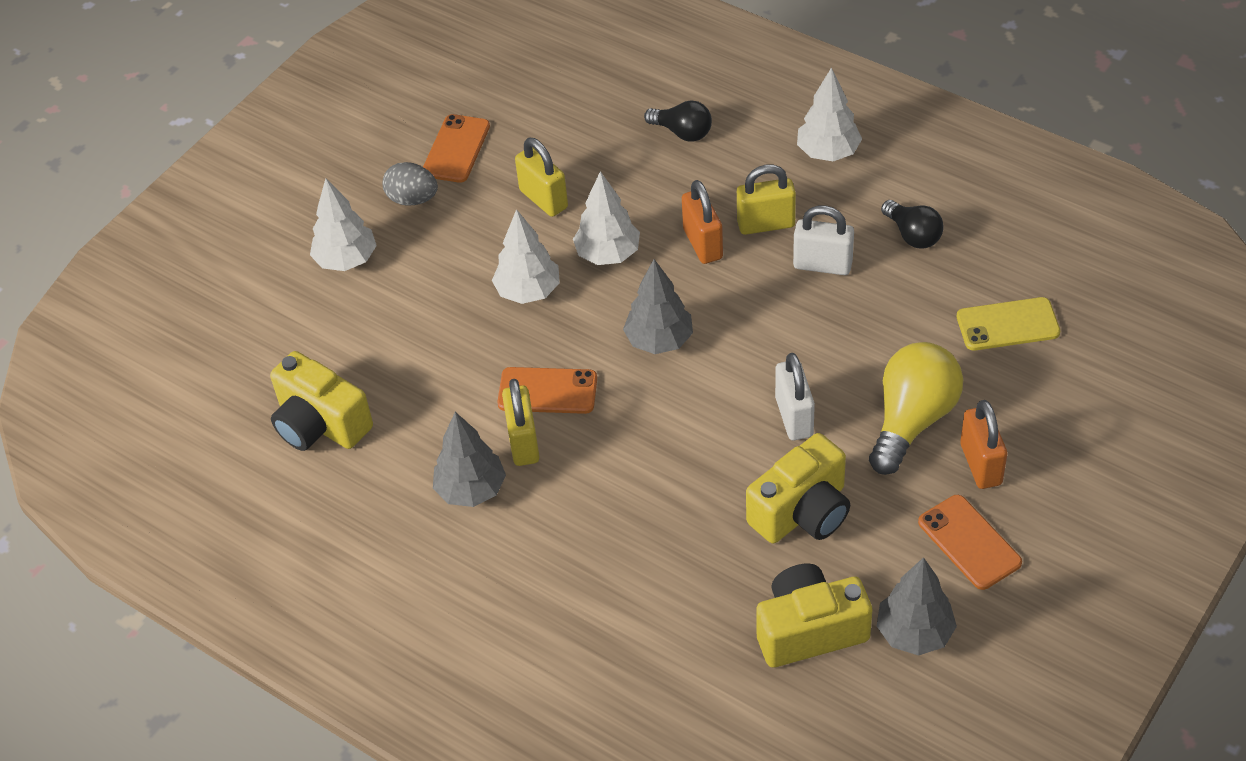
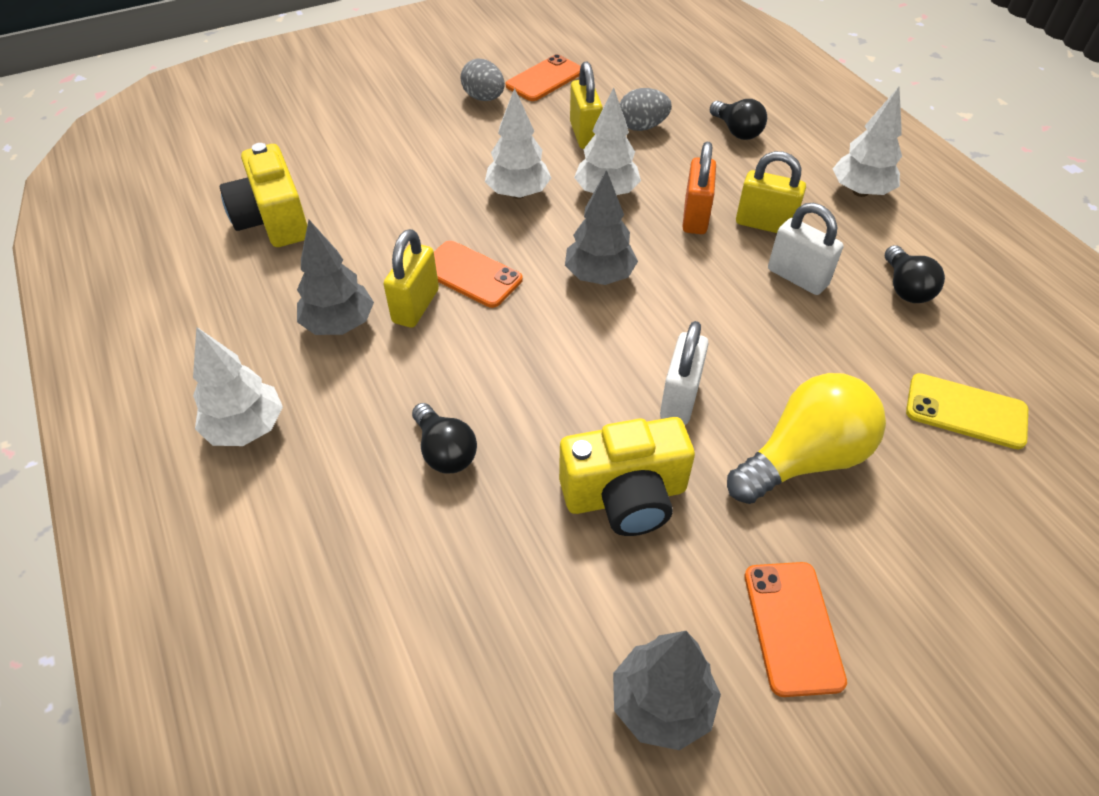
camera: 25 degrees right, 0 degrees up
white tree [310,178,377,271] -> white tree moved to [193,327,283,446]
yellow camera [756,563,872,668] -> none
orange padlock [960,400,1007,489] -> none
none -> black light bulb [412,403,477,473]
none -> grey egg [619,88,672,131]

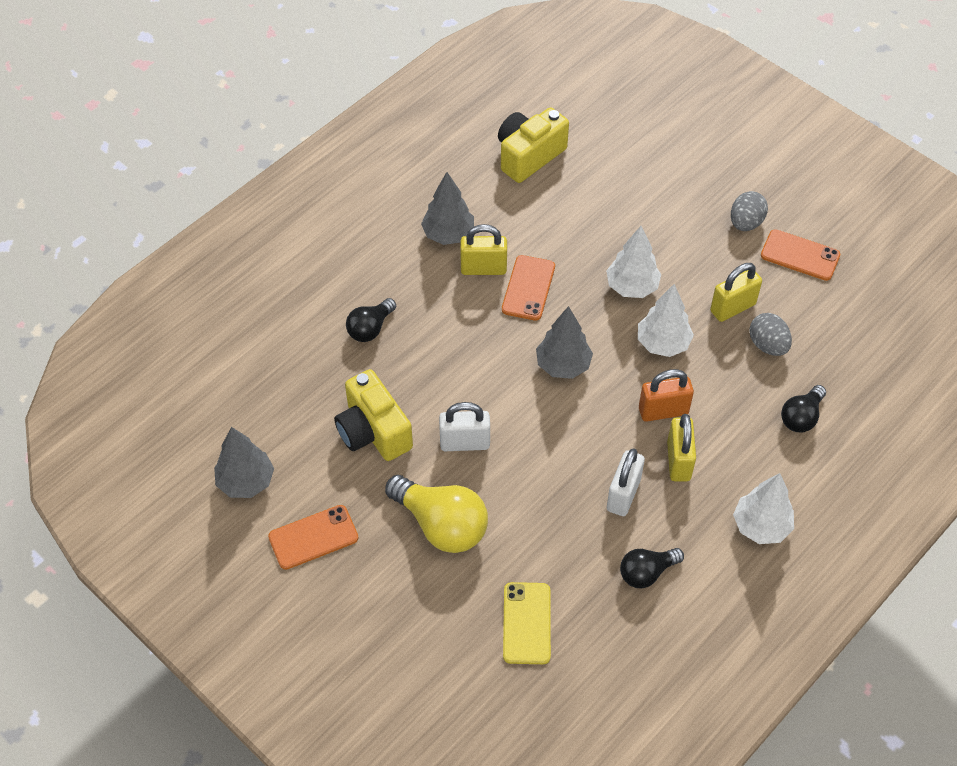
camera: 70 degrees right, 5 degrees up
white tree [193,327,283,446] -> none

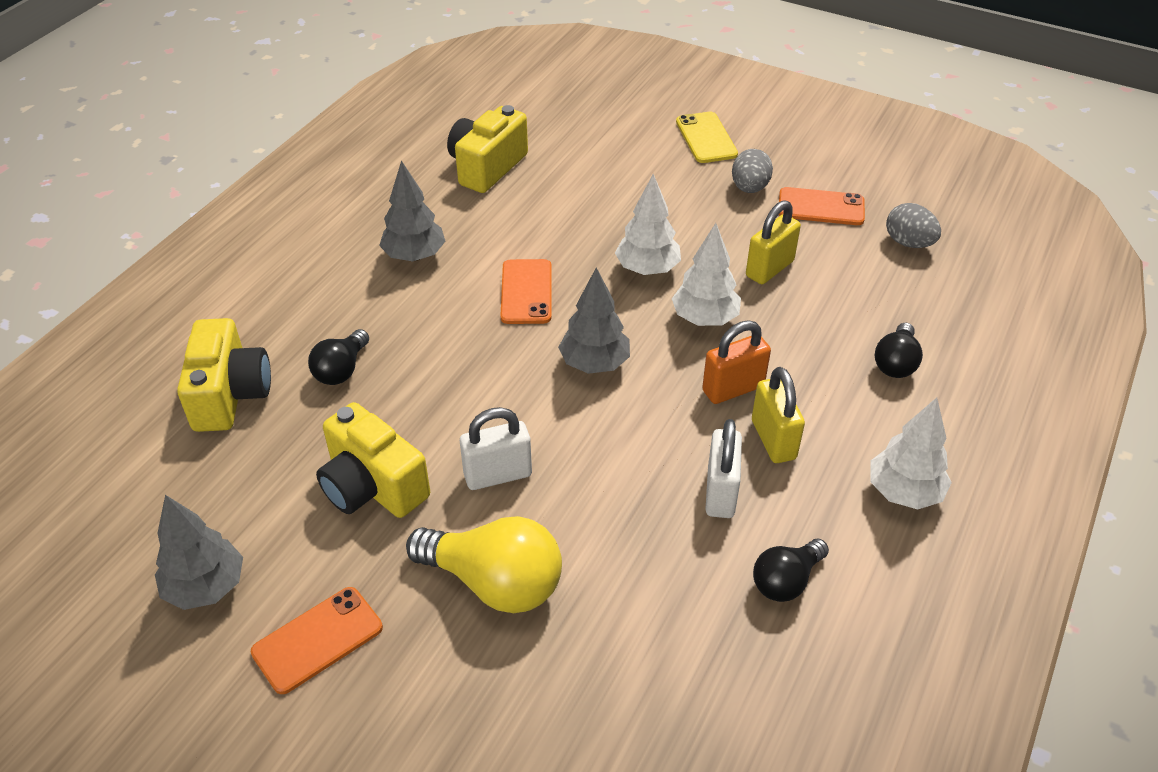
camera: 15 degrees left, 10 degrees down
yellow padlock [460,224,507,275] -> none
yellow phone [503,582,551,664] -> yellow phone moved to [676,112,738,163]
grey egg [749,313,792,356] -> grey egg moved to [886,203,941,248]
none -> yellow camera [177,318,271,432]

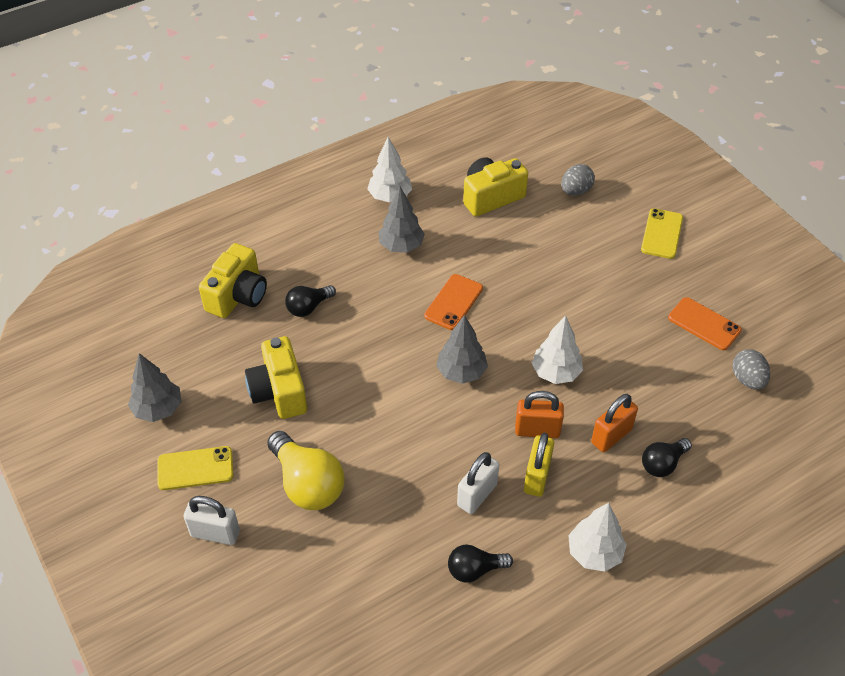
camera: 30 degrees right, 5 degrees up
orange phone [251,587,383,694] -> yellow phone [157,446,233,490]
white padlock [460,407,532,490] -> white padlock moved to [184,496,240,545]
white tree [615,174,681,275] -> white tree moved to [367,137,412,203]
grey egg [732,149,773,193] -> grey egg moved to [561,164,595,196]
yellow padlock [746,200,801,284] -> none
none -> orange padlock [591,394,638,452]

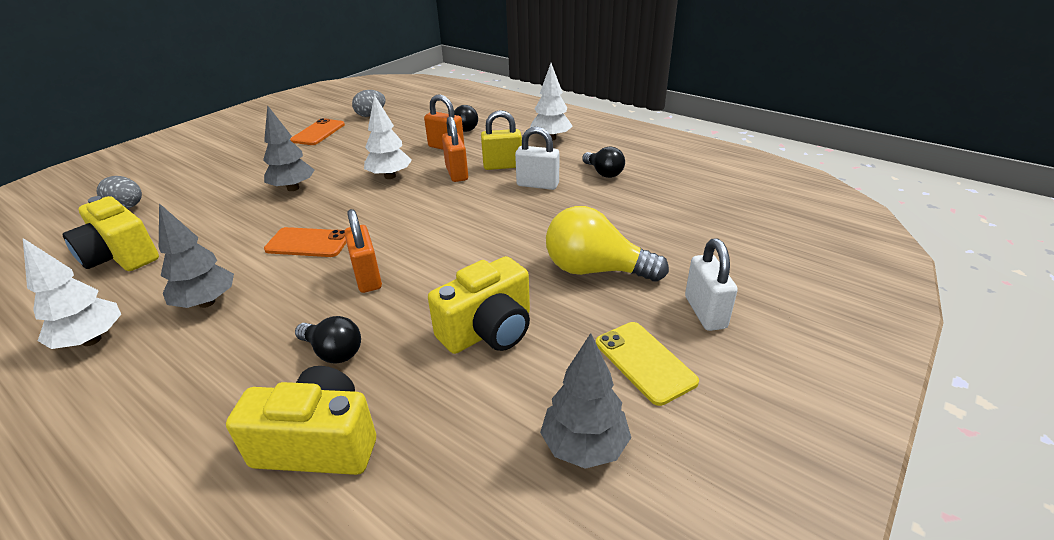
camera: 110 degrees left, 15 degrees down
yellow light bulb [267,431,345,510] -> yellow light bulb turned 105 degrees counterclockwise [546,206,669,282]
grey tree [436,315,488,384] -> grey tree moved to [263,105,314,191]
yellow phone [641,208,683,259] -> none
none -> orange padlock [344,209,382,293]

